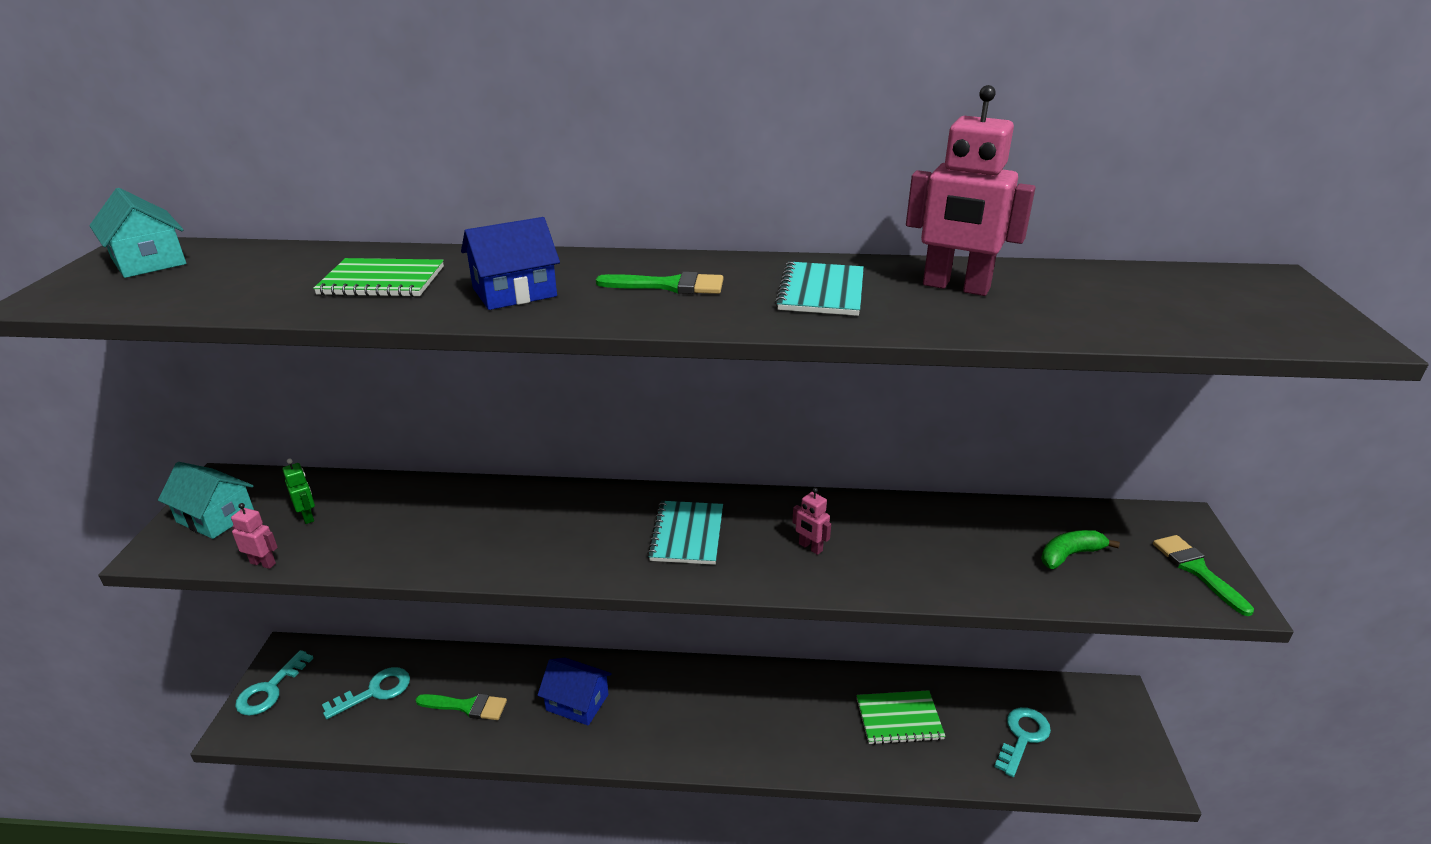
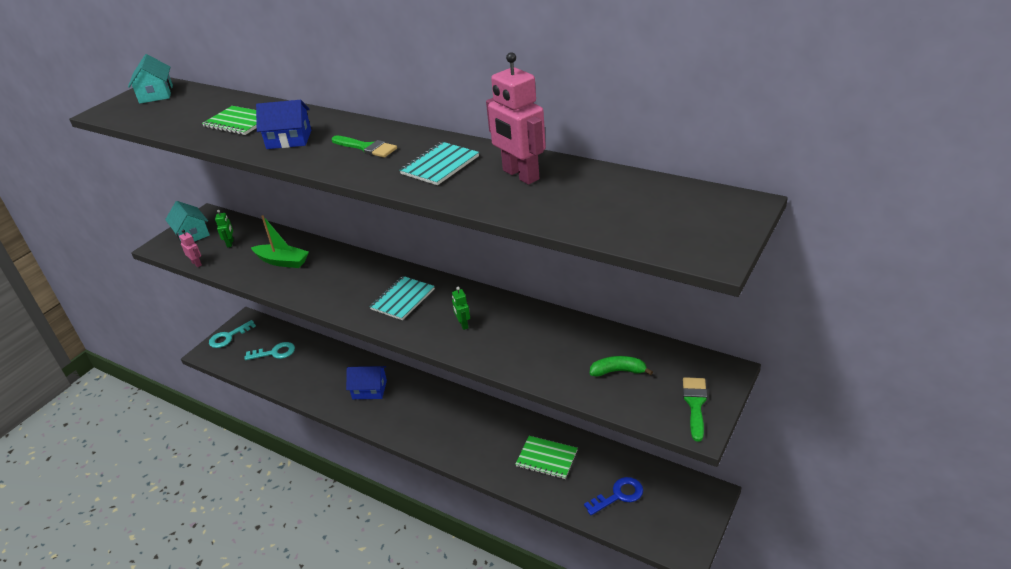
camera: 30 degrees right, 5 degrees up
green brush [415,694,507,720] -> none
blue house [537,658,612,726] -> blue house turned 45 degrees counterclockwise [346,366,387,399]
pink robot [792,488,831,555] -> green robot [452,287,470,330]
turquoise key [994,707,1051,777] -> blue key [584,477,643,515]
none -> green boat [251,215,309,268]

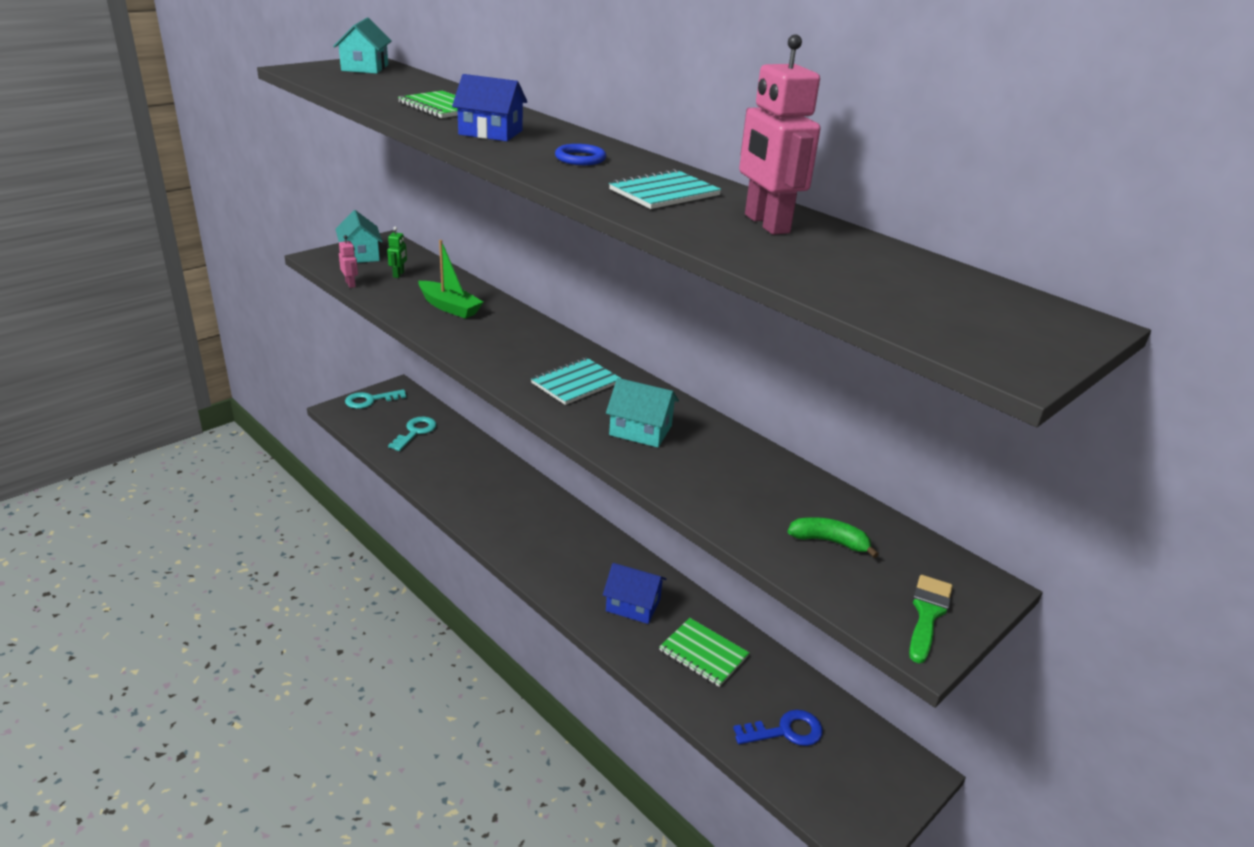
camera: 10 degrees right, 5 degrees down
turquoise key [245,342,295,360] -> turquoise key turned 75 degrees counterclockwise [388,417,437,451]
green brush [332,135,397,158] -> blue ring [555,144,606,165]
blue house [346,366,387,399] -> blue house moved to [603,563,666,624]
green robot [452,287,470,330] -> turquoise house [606,378,679,447]

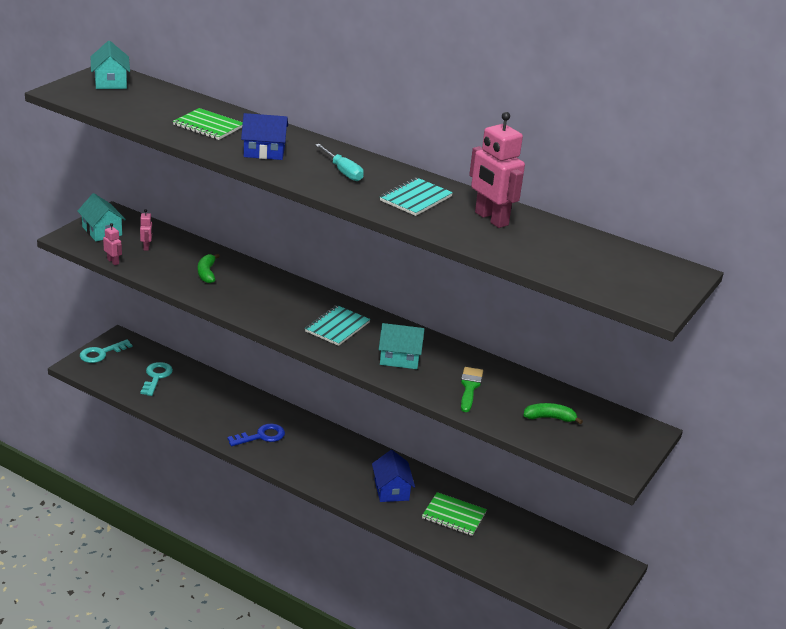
camera: 15 degrees left, 0 degrees up
green robot [387,227,407,278] -> pink robot [140,209,152,251]
green boat [418,240,483,319] -> green banana [198,254,220,283]
blue ring [555,144,606,165] -> turquoise screwdriver [315,144,364,181]
blue house [603,563,666,624] -> blue house turned 75 degrees clockwise [372,450,415,502]
blue key [733,709,823,746] -> blue key moved to [227,424,285,446]
green brush [909,575,953,663] -> green brush moved to [461,367,483,412]

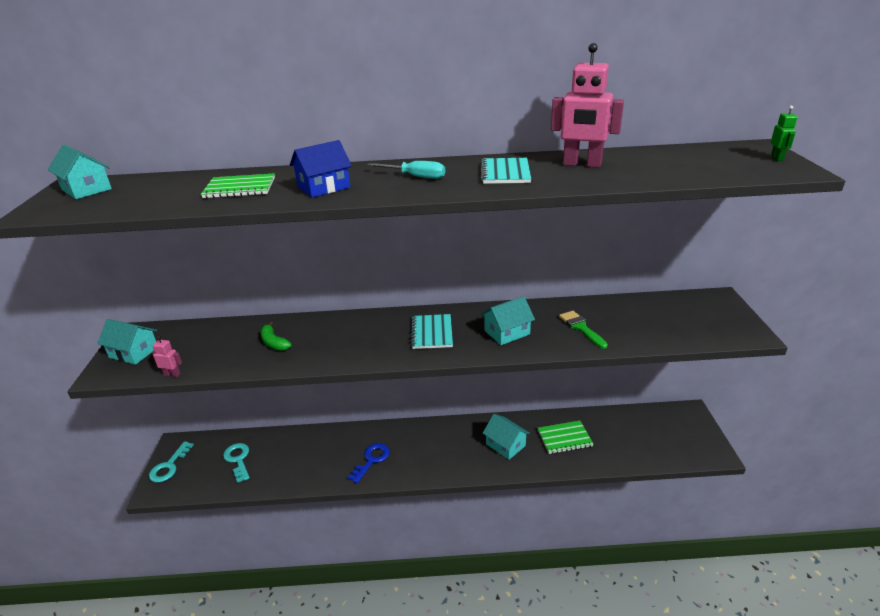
camera: 30 degrees left, 0 degrees up
pink robot [140,209,152,251] -> none
blue house [372,450,415,502] -> turquoise house [483,414,530,460]
green banana [523,403,583,424] -> none
none -> green robot [771,106,798,161]

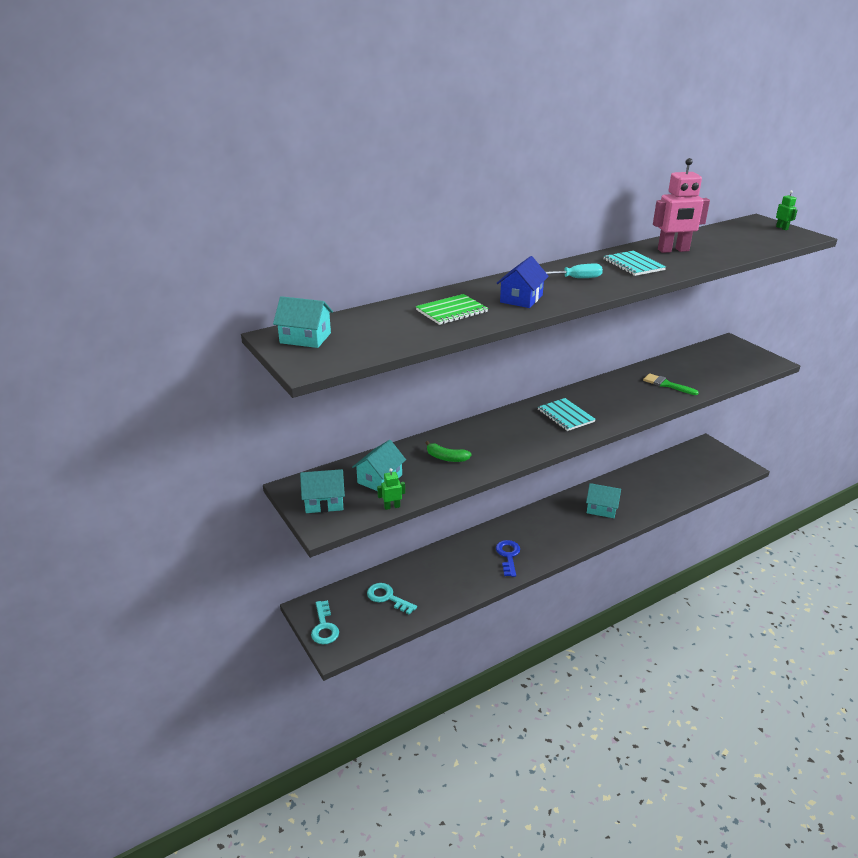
camera: 30 degrees left, 0 degrees up
pink robot [152,336,182,377] -> green robot [377,468,405,510]
turquoise house [481,296,535,345] -> turquoise house moved to [352,440,406,491]
green notebook [538,421,594,454] -> none

